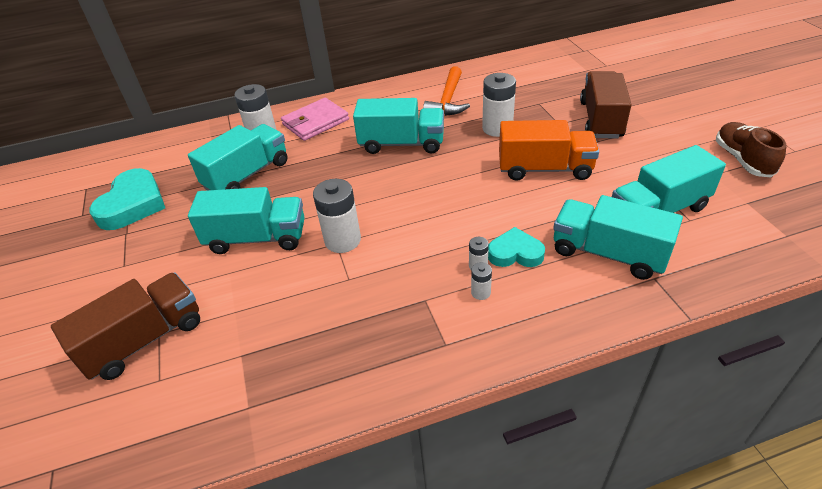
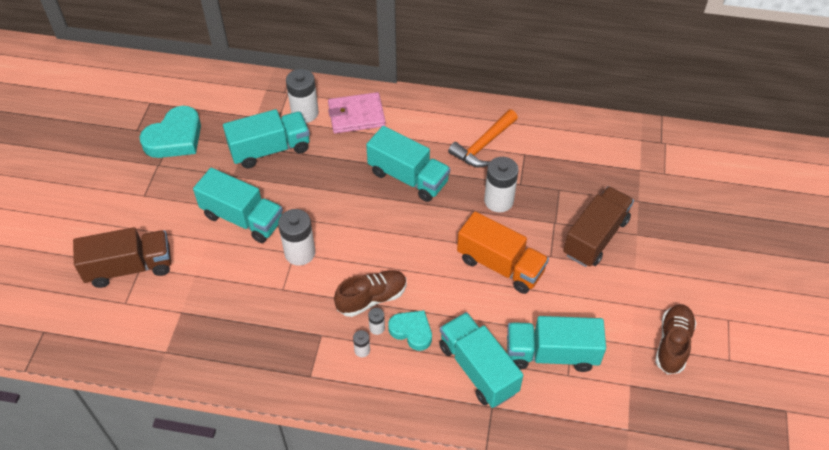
camera: 25 degrees right, 10 degrees up
none -> brown shoe [334,270,407,317]

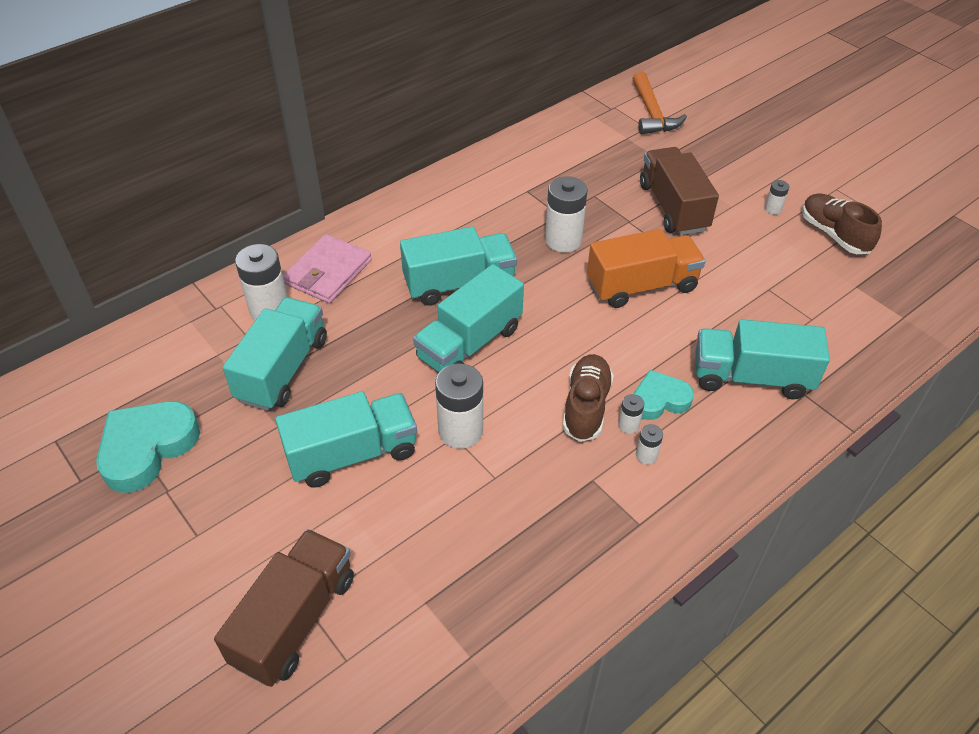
camera: 50 degrees left, 5 degrees down
turquoise heart [140,106,201,158] -> turquoise heart turned 135 degrees counterclockwise [96,401,200,493]
orange hammer [448,110,518,167] -> orange hammer moved to [632,71,687,135]
turquoise truck [507,316,606,372] -> turquoise truck moved to [413,264,524,372]
none -> white battery [765,180,789,215]

